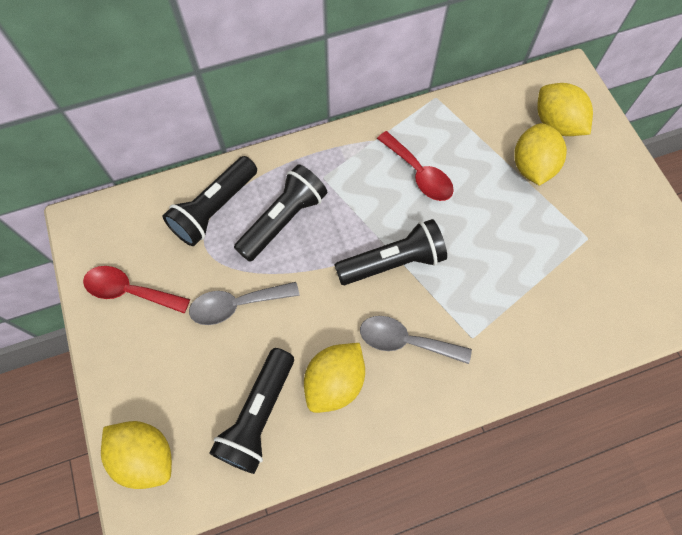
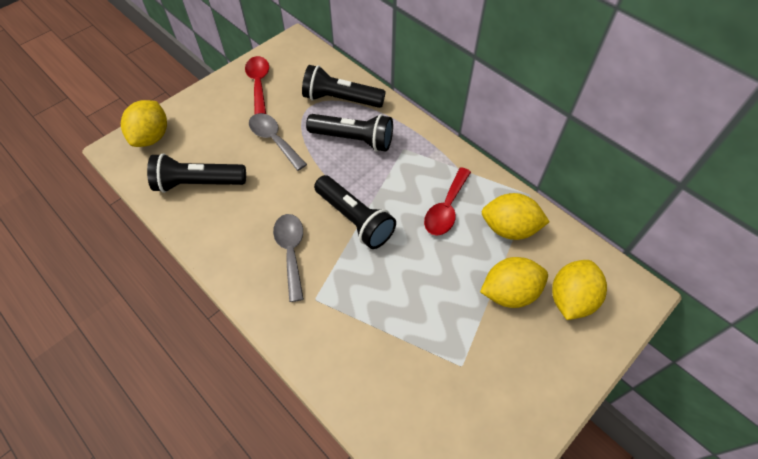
camera: 65 degrees right, 10 degrees down
yellow lemon [304,343,365,413] -> yellow lemon moved to [481,193,550,240]

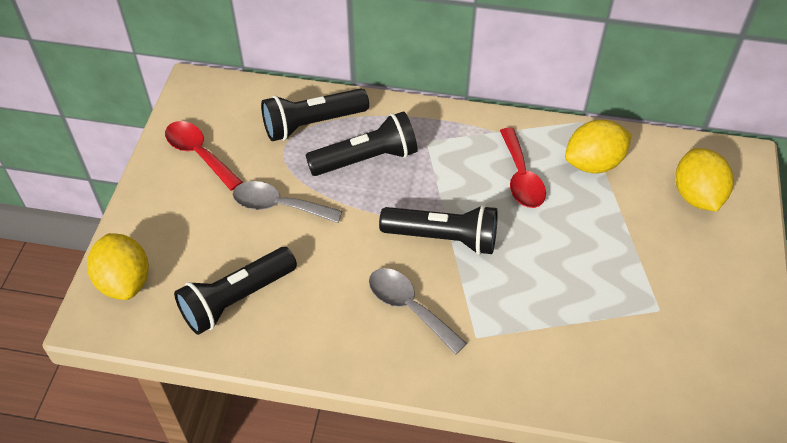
camera: 35 degrees left, 5 degrees down
yellow lemon [480,257,548,308] -> none

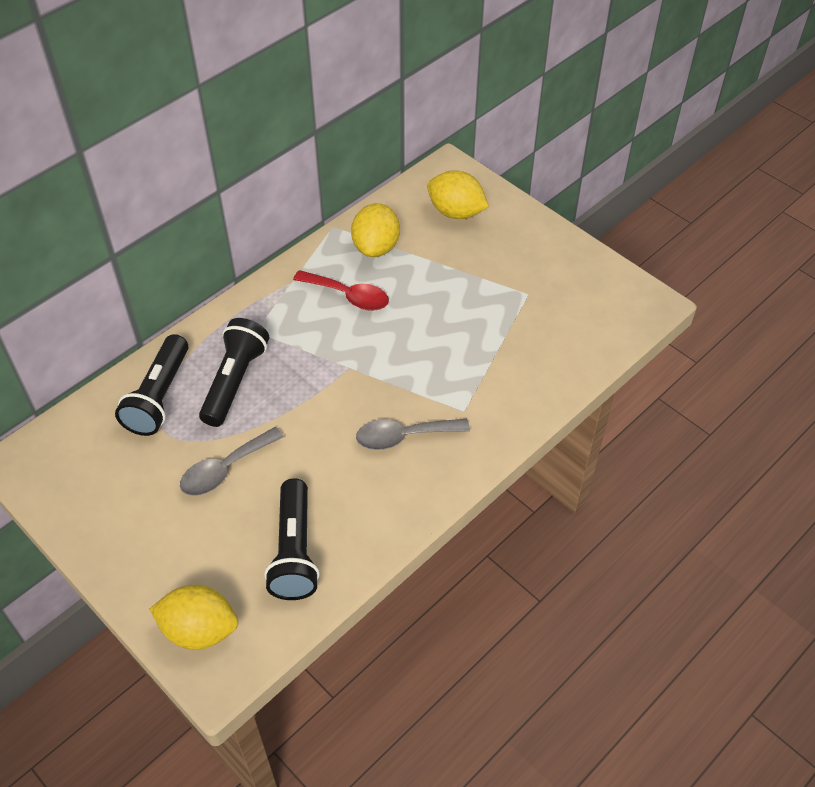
camera: 55 degrees left, 0 degrees up
red spoon [165,121,243,191] -> none
black flashlight [379,205,498,255] -> none

